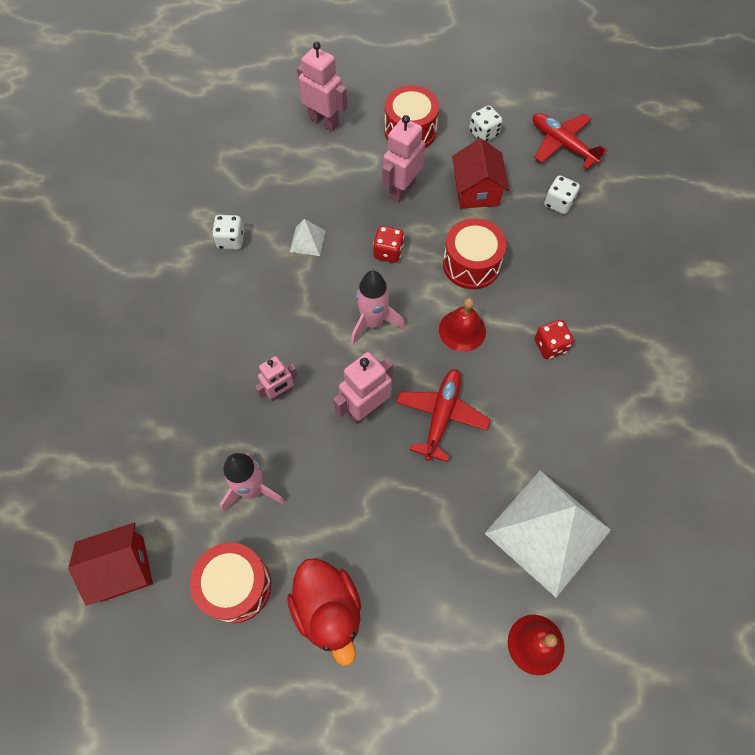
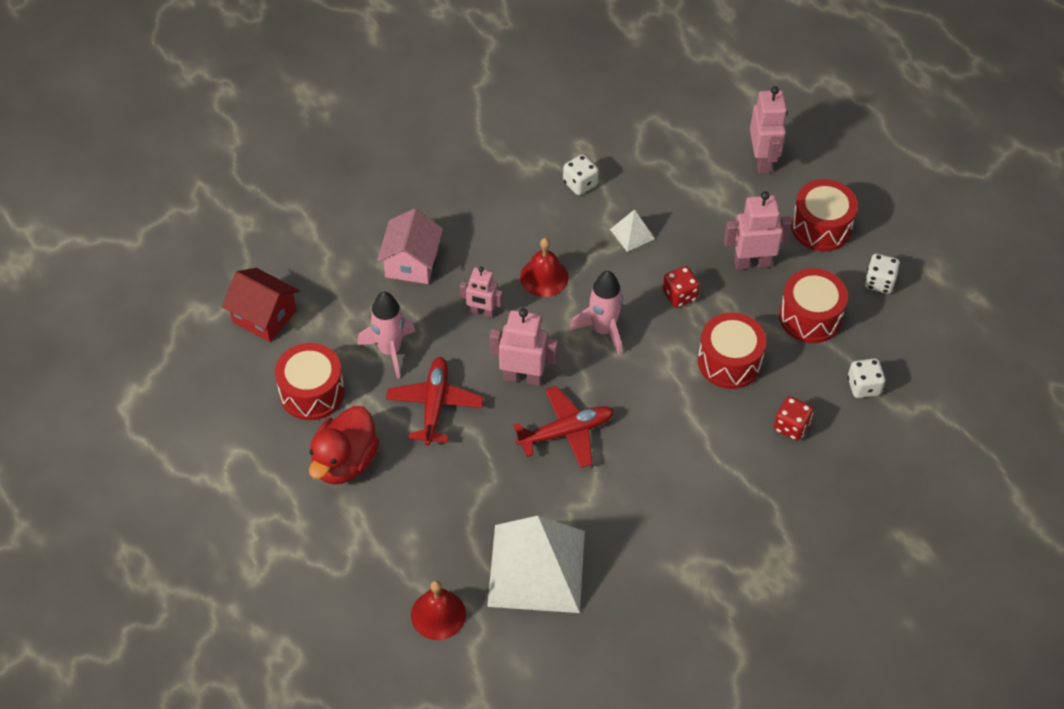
camera: 50 degrees right, 10 degrees down
red bell [439,298,486,352] -> red bell moved to [520,238,569,297]
red house [452,138,509,209] -> red drum [779,268,848,343]
red plane [533,113,607,169] -> red plane moved to [386,357,484,446]
red dice [534,320,574,359] -> red dice moved to [774,396,813,440]
none -> pink house [377,209,443,284]

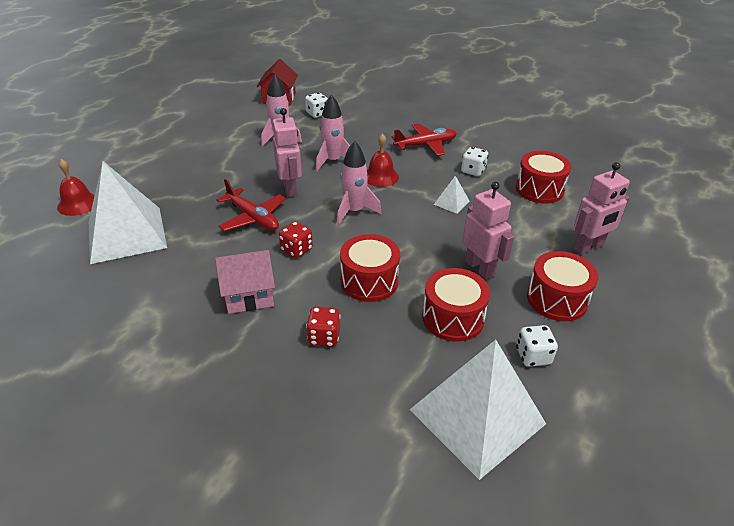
camera: 65 degrees right, 15 degrees down
red drum [275,343,345,420] -> red drum moved to [516,151,571,203]
red duck [309,406,380,485] -> none
pink house [377,209,443,284] -> pink house moved to [215,250,275,314]
red plane [386,357,484,446] -> red plane moved to [392,123,457,156]
pink robot [460,267,502,318] -> pink rocket [316,95,350,171]
red dice [662,266,700,308] -> red dice moved to [279,221,313,258]
white dice [847,358,886,398] -> white dice moved to [305,93,328,118]
none -> white pyramid [410,340,546,480]

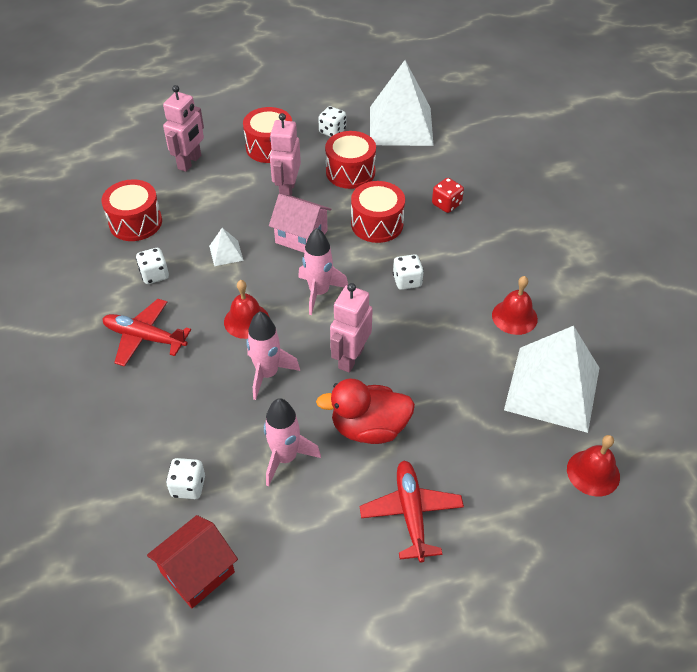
camera: 140 degrees left, 10 degrees up
pink house [215,250,275,314] -> pink house moved to [269,194,331,253]
red plane [216,179,286,231] -> red plane moved to [360,460,464,563]
red dice [279,221,313,258] -> white dice [393,254,424,290]
pink robot [573,162,630,255] -> pink robot turned 105 degrees clockwise [163,85,204,172]
none -> red duck [316,378,415,444]
none -> red bell [492,276,538,335]

